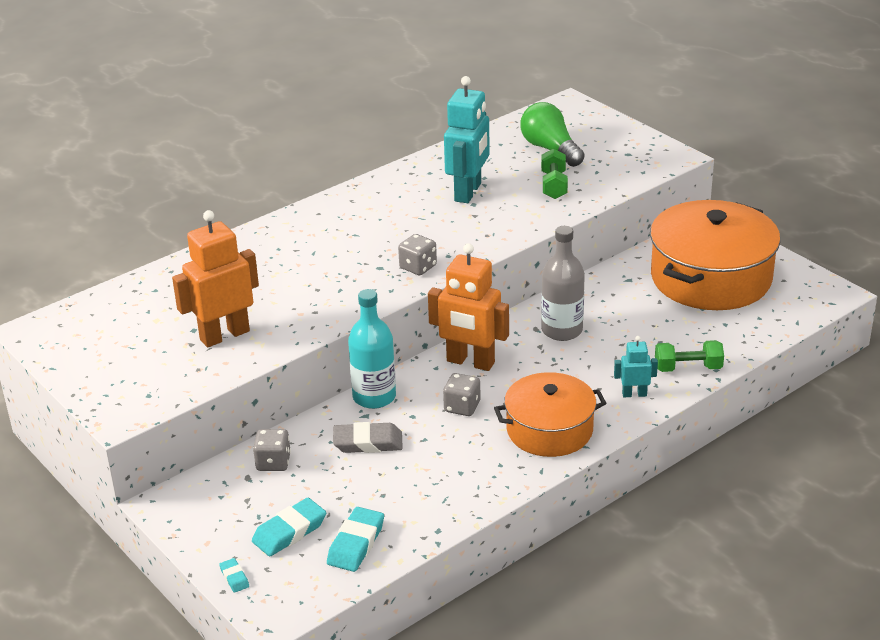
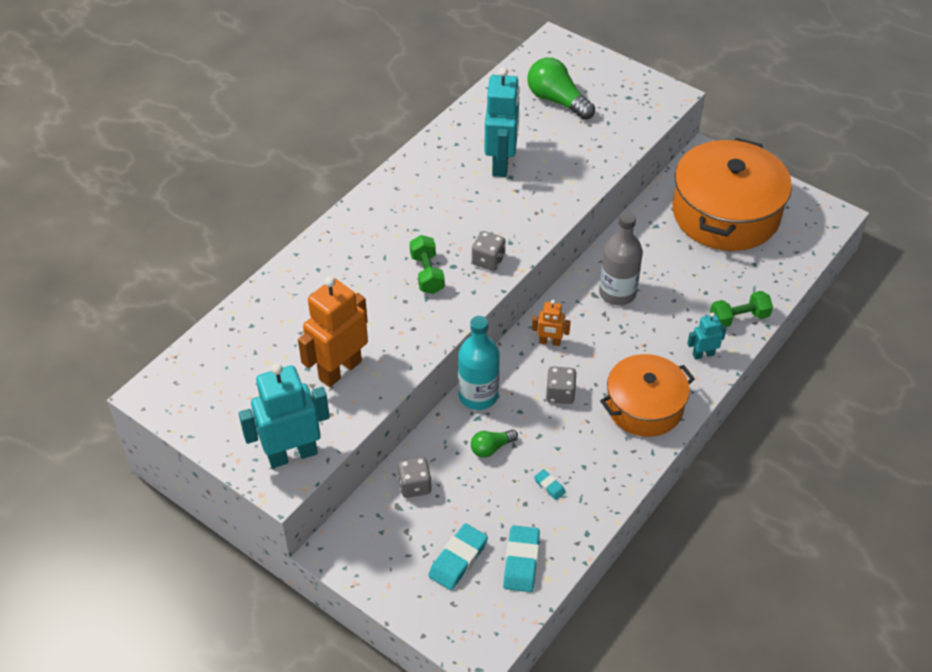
camera: 15 degrees left, 15 degrees up
turquoise eraser [219,558,249,593] -> turquoise eraser moved to [534,469,566,500]
grey eraser [333,422,403,453] -> green light bulb [471,430,518,458]
orange robot [428,243,509,371] -> orange robot [532,300,571,346], size x0.50
green dumbbell [541,148,568,199] -> green dumbbell moved to [410,235,445,294]
none -> turquoise robot [239,363,330,468]

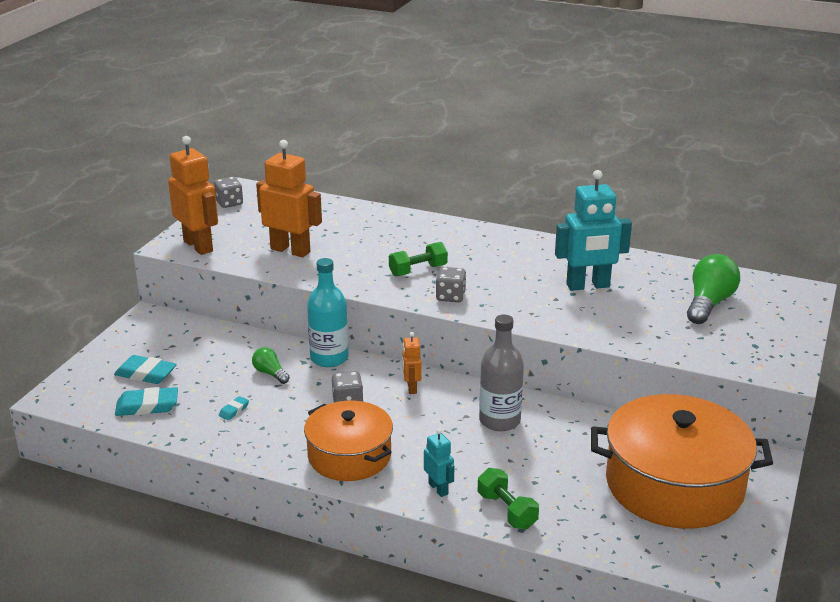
camera: 75 degrees right, 20 degrees down
turquoise robot [239,363,330,468] -> orange robot [168,136,218,255]
grey dice [398,457,432,498] -> grey dice moved to [214,177,243,208]

